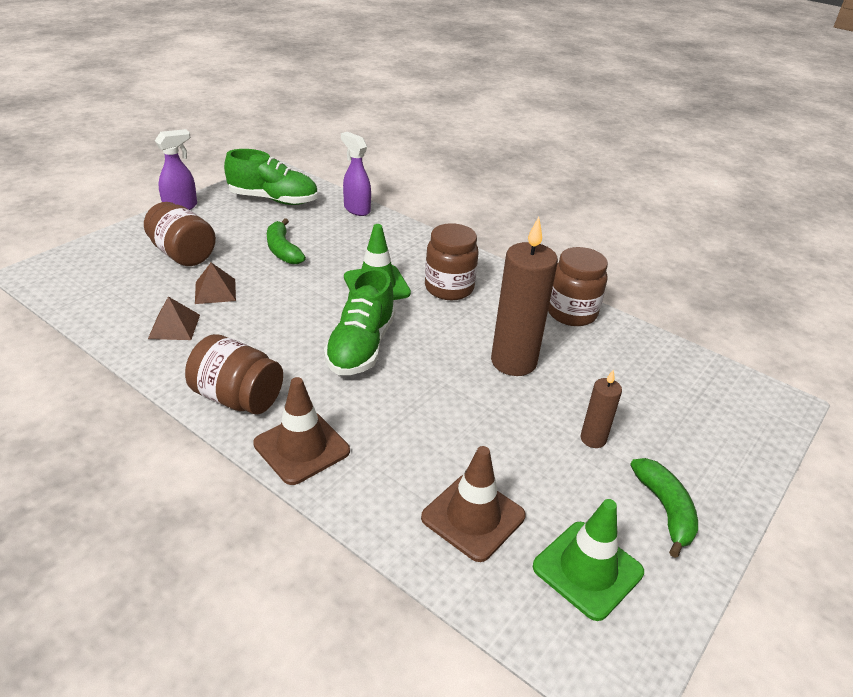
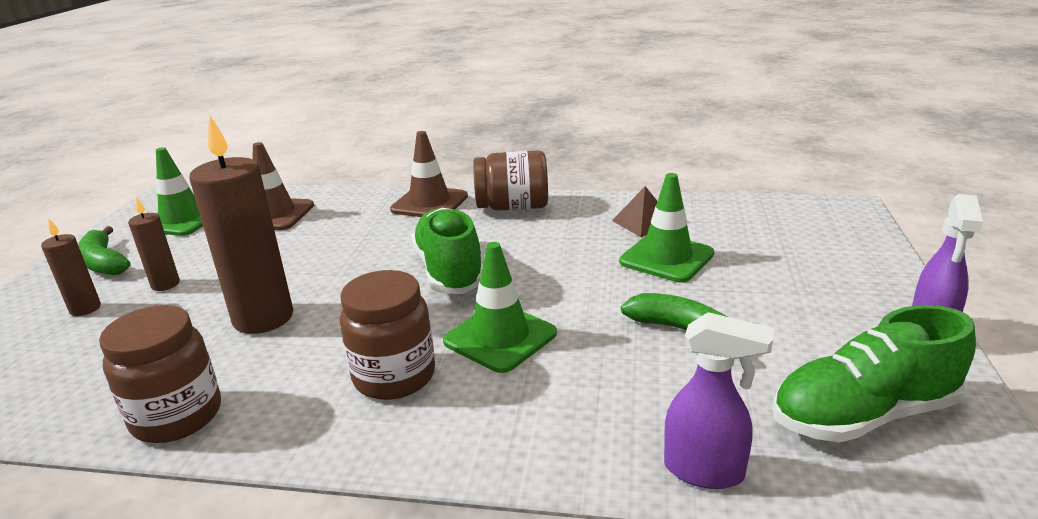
camera: 155 degrees right, 10 degrees down
brown jar [144,202,216,266] -> none
brown pyramid [195,262,236,304] -> green traffic cone [619,173,714,283]
none -> brown candle [41,219,101,316]

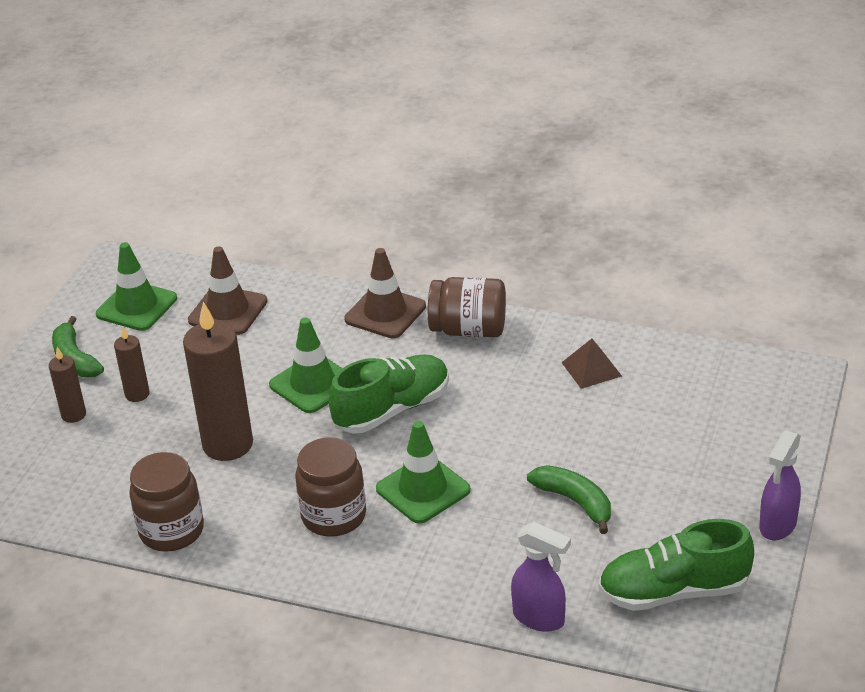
camera: 10 degrees right, 10 degrees up
green shoe [411,208,483,294] -> green shoe turned 60 degrees clockwise [329,354,449,433]
green traffic cone [619,173,714,283] -> green traffic cone moved to [269,318,342,413]

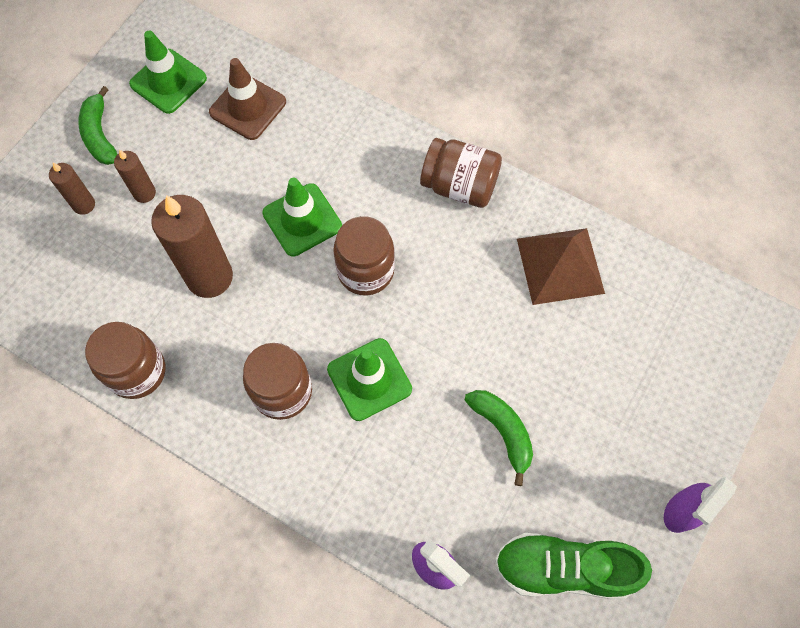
camera: 10 degrees right, 30 degrees up
green shoe [329,354,449,433] -> brown jar [333,216,395,296]
brown traffic cone [344,248,426,338] -> none
brown pyramid [561,339,622,389] -> brown pyramid [517,228,605,305], size x1.70

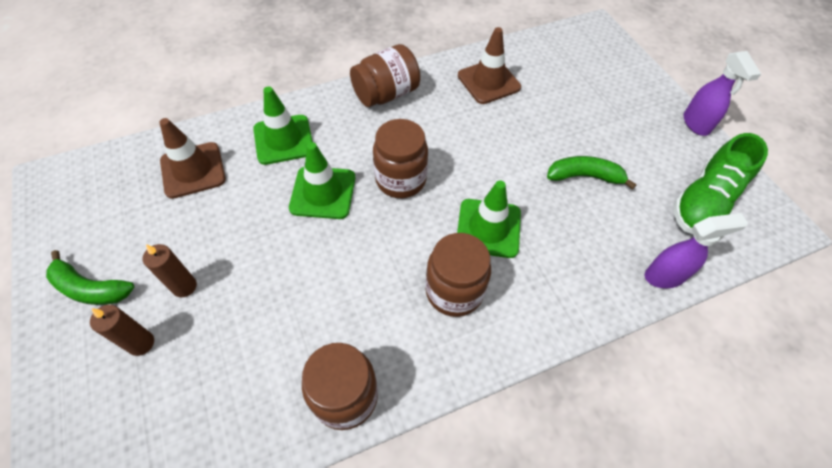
camera: 55 degrees left, 10 degrees down
green traffic cone [129,31,207,114] -> green traffic cone moved to [253,86,313,165]
brown candle [151,195,233,298] -> none
brown pyramid [517,228,605,305] -> brown traffic cone [458,27,521,104]

